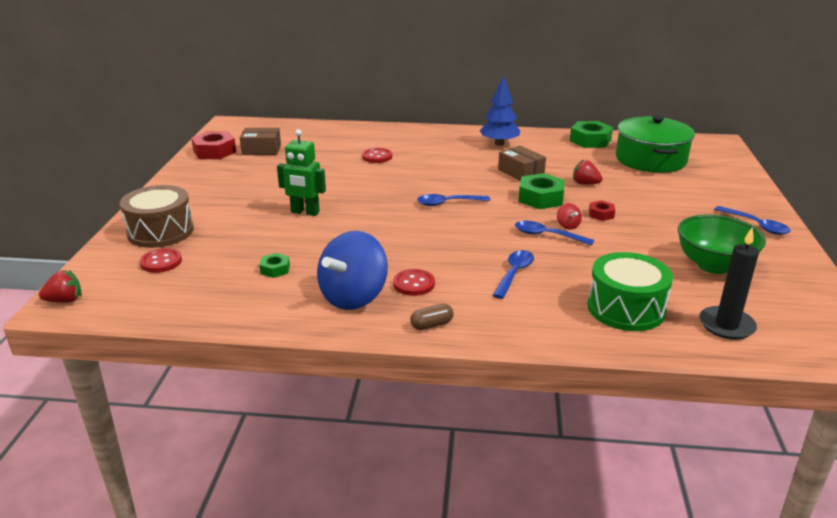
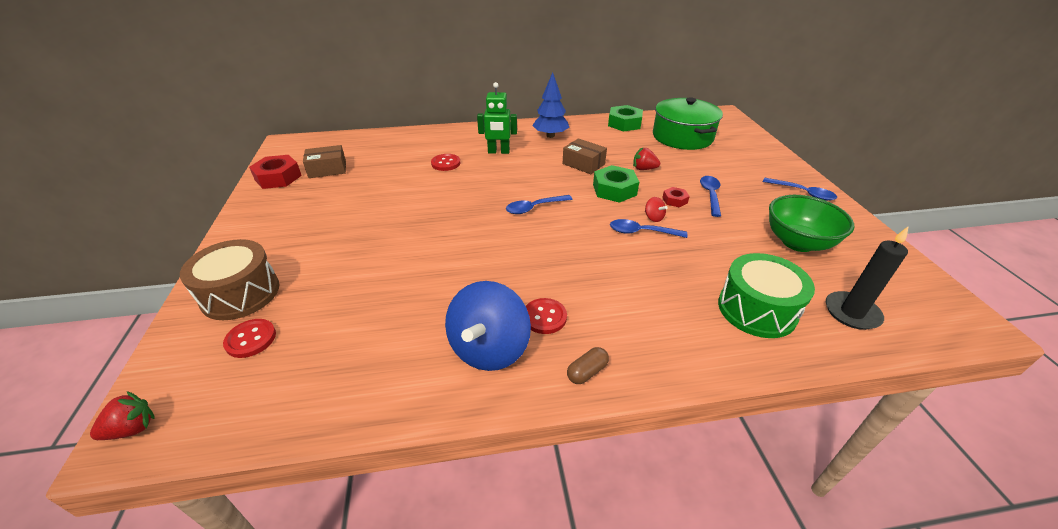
camera: 15 degrees left, 10 degrees up
green nut [259,253,290,278] -> none
green robot [277,129,326,216] -> green robot moved to [477,82,517,154]
blue spoon [492,250,534,299] -> blue spoon moved to [700,176,721,217]

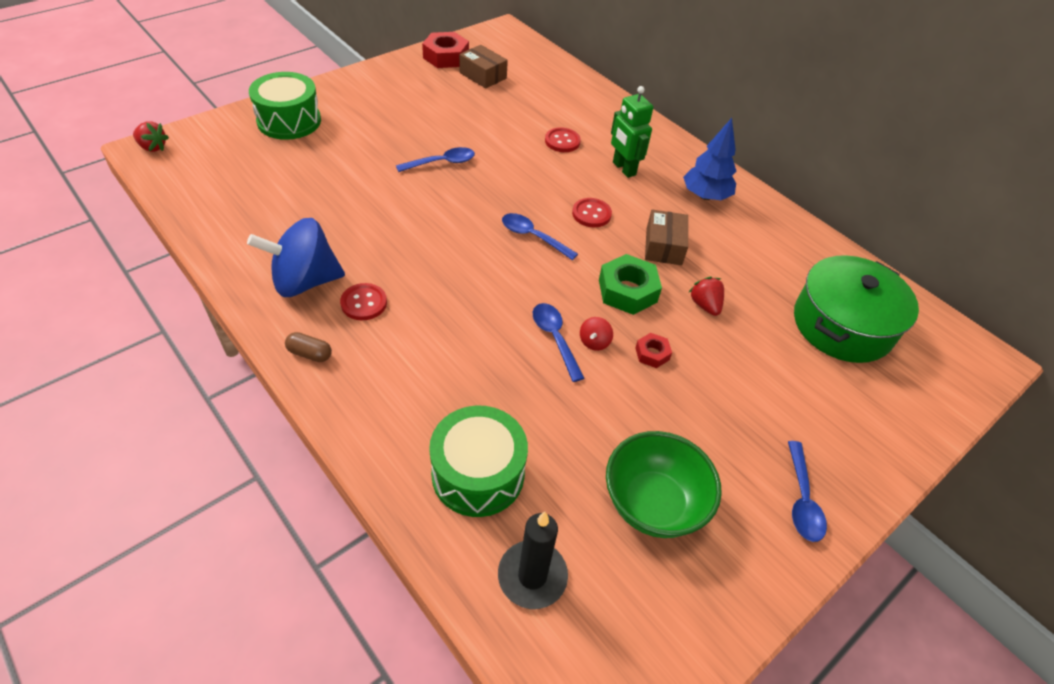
camera: 55 degrees right, 10 degrees up
brown drum [180,239,279,320] -> green drum [249,72,321,140]
red button [223,319,276,358] -> red button moved to [572,198,612,227]
green nut [608,105,643,132] -> none
blue spoon [700,176,721,217] -> blue spoon moved to [396,147,475,172]

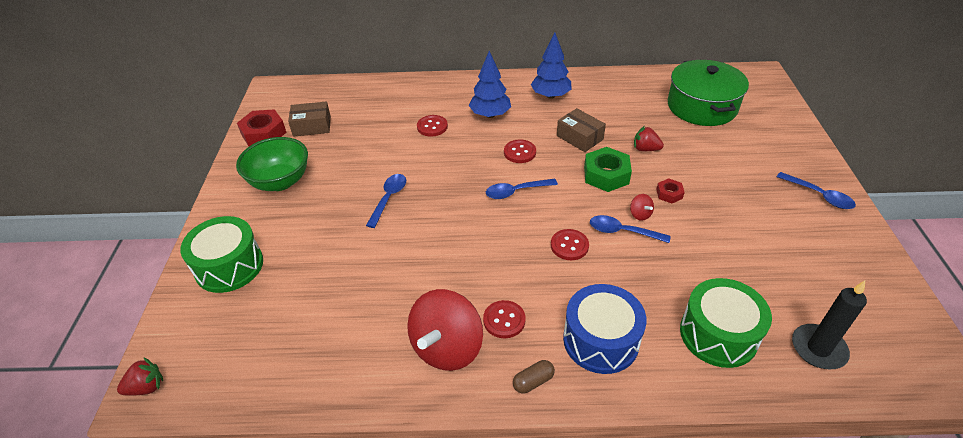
camera: 45 degrees left, 5 degrees down
blue spinning top [247,218,345,297] -> red spinning top [407,289,483,371]
green bowl [606,431,722,538] -> green bowl moved to [236,137,308,191]
green robot [611,86,653,178] -> blue tree [469,51,511,118]
none -> red button [551,229,589,260]
none -> blue drum [563,284,646,374]

